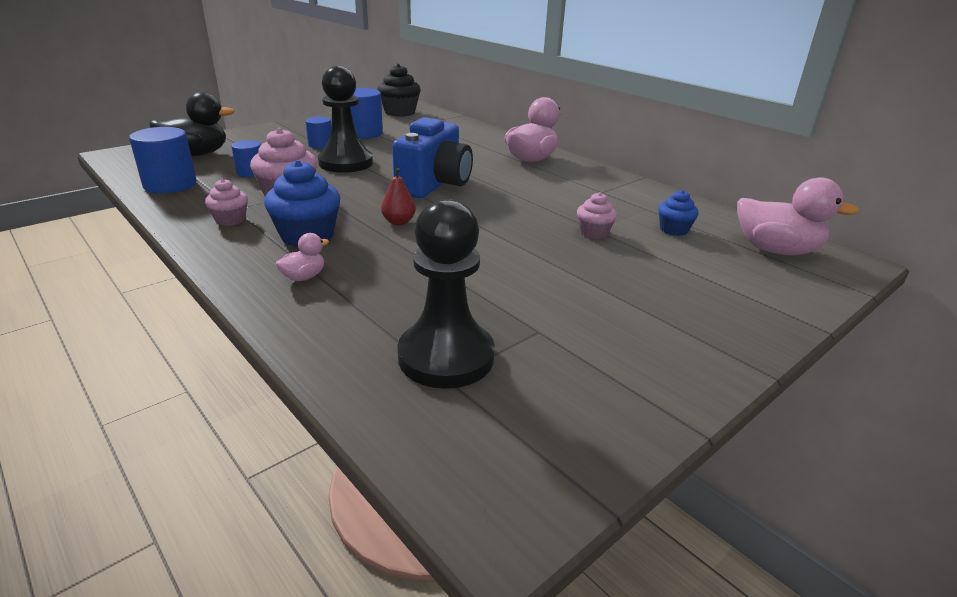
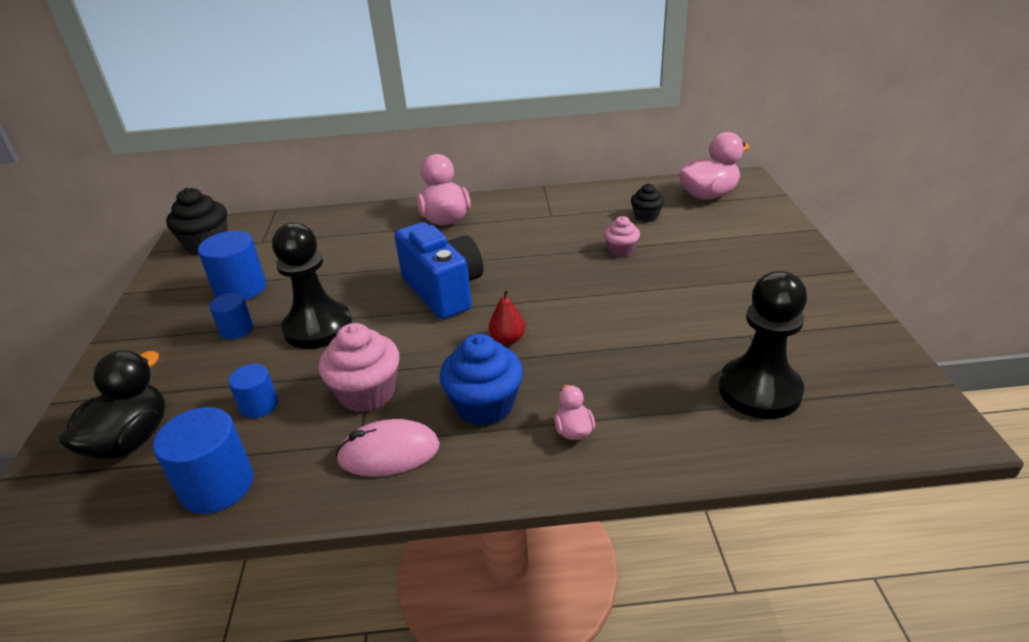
camera: 50 degrees left, 5 degrees up
pink cupcake [205,179,248,226] -> pink mouse [336,419,440,477]
blue cupcake [658,190,699,236] -> black cupcake [631,183,664,222]

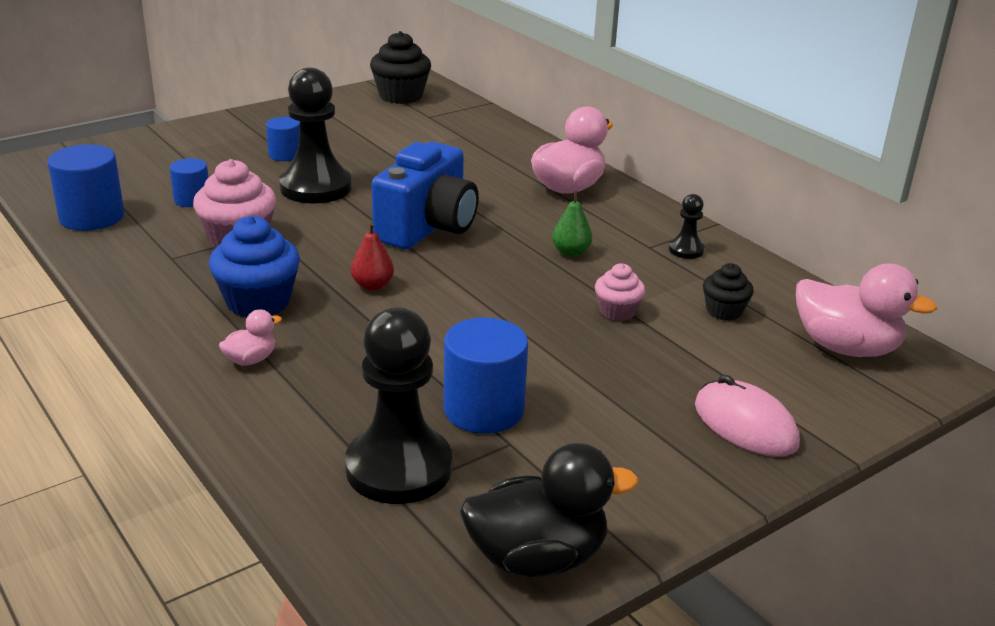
camera: 55 degrees right, 5 degrees down
black duck [59,350,165,459] -> black duck moved to [460,443,639,577]
blue cylinder [198,231,266,301] -> blue cylinder moved to [443,318,528,434]
pink mouse [336,419,440,477] -> pink mouse moved to [695,375,800,457]
none -> green pear [552,191,592,257]
none -> black pawn [669,194,705,259]

